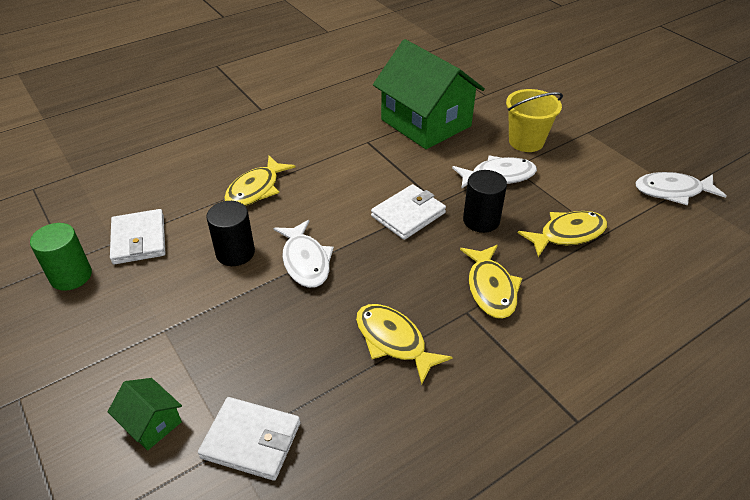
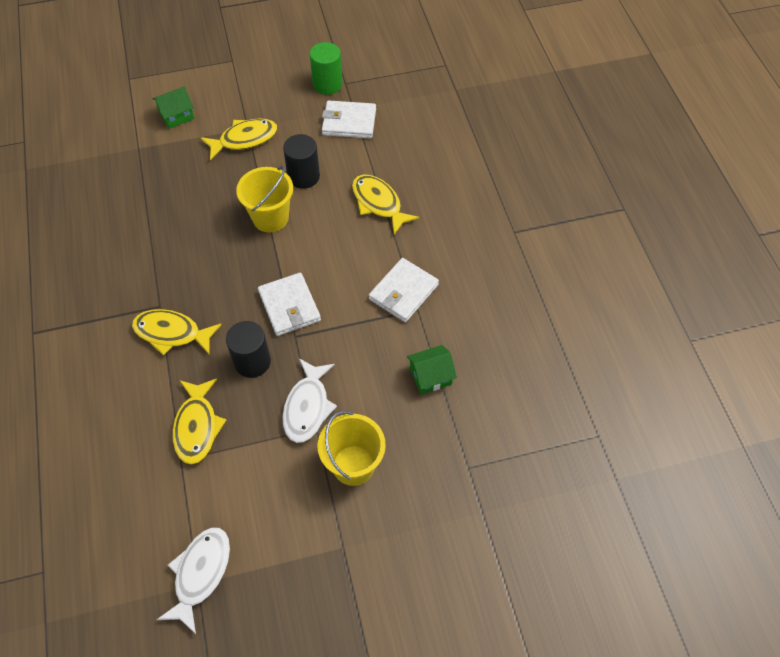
camera: 110 degrees right, 15 degrees up
white wallet [198,397,300,481] -> white wallet moved to [369,258,439,322]
white fish [273,220,334,288] -> yellow bucket [236,166,293,233]
yellow fish [356,304,453,385] -> yellow fish moved to [201,118,277,160]
green house [373,39,485,149] -> green house [407,345,457,394], size x0.42

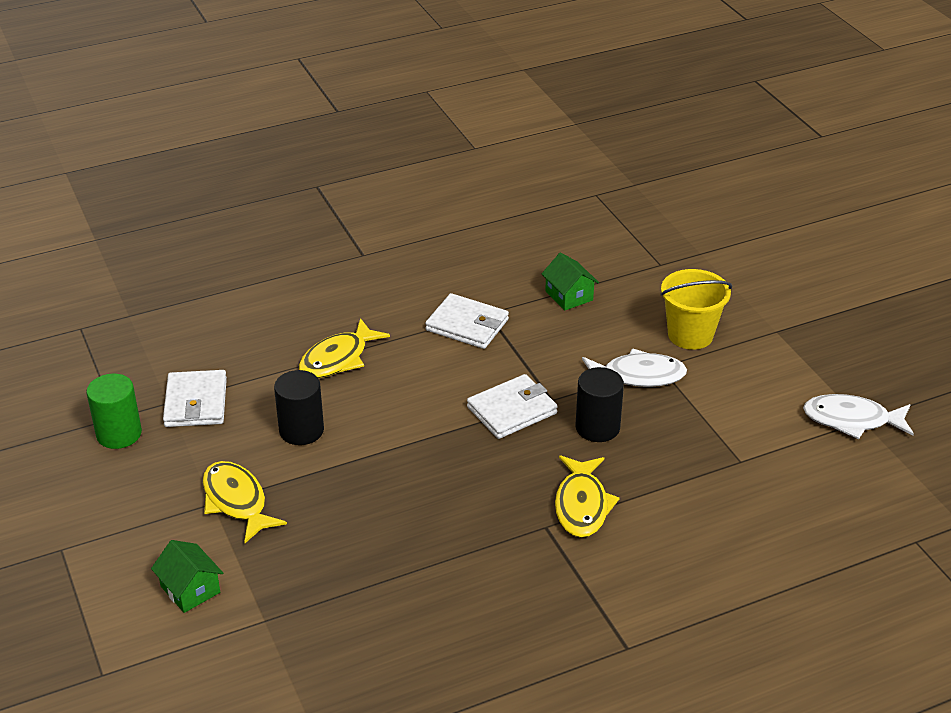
camera: 100 degrees left, 20 degrees down
yellow fish [173,378,226,465] -> none
yellow bucket [236,166,293,233] -> none

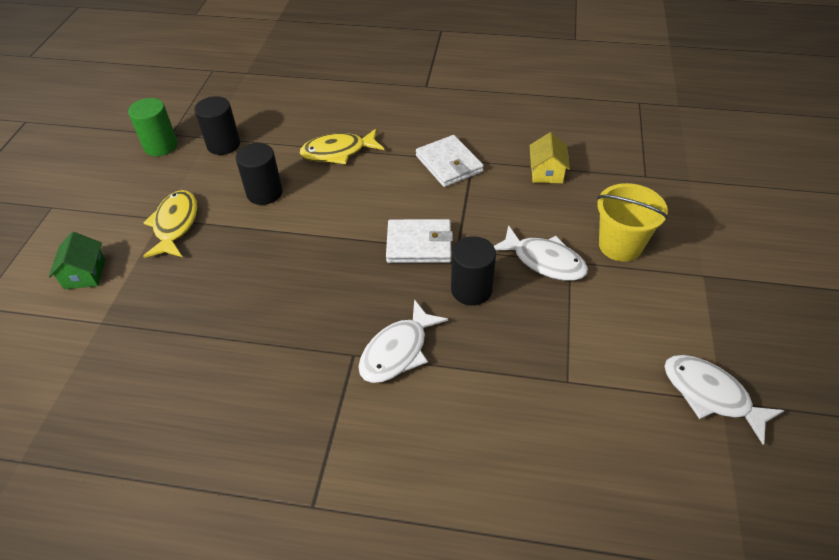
camera: 35 degrees right, 10 degrees up
white wallet [163,370,227,427] -> black cylinder [194,96,240,155]
green house [541,253,599,311] -> yellow house [530,132,570,183]
yellow fish [555,455,620,538] -> white fish [358,299,448,383]

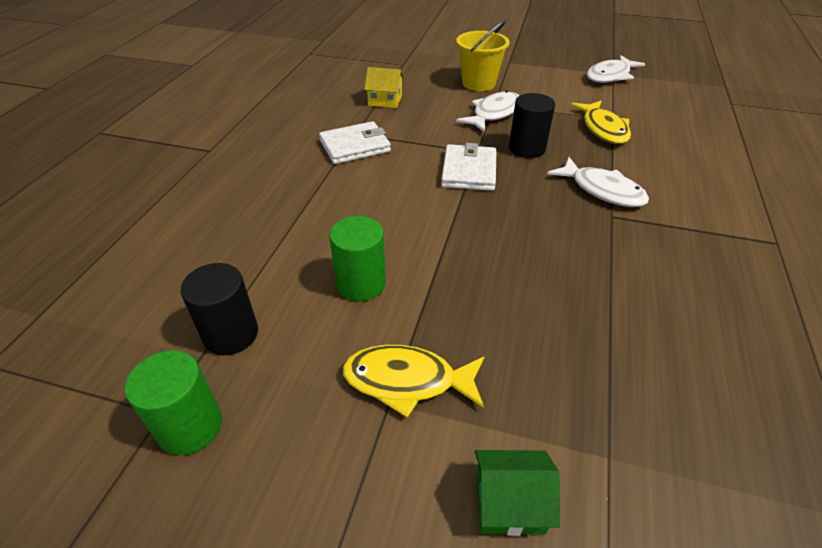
camera: 85 degrees left, 5 degrees down
black cylinder [236,143,283,205] -> green cylinder [329,216,386,301]
yellow fish [300,128,384,164] -> yellow fish moved to [571,100,631,144]

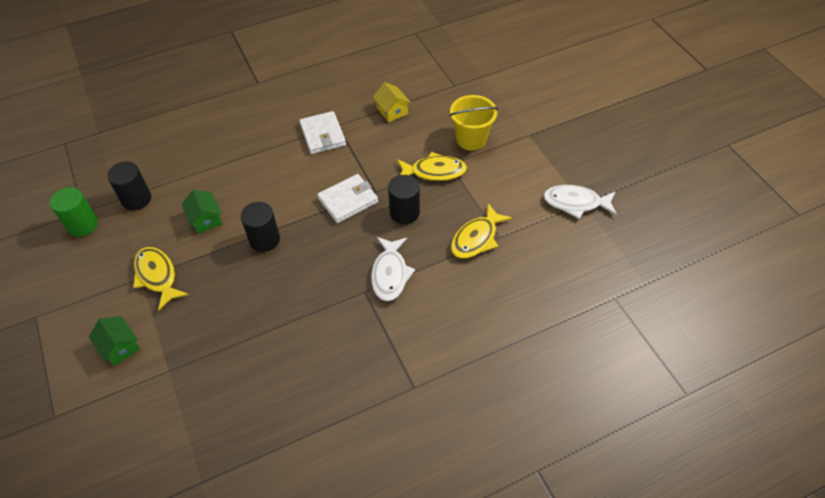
camera: 50 degrees right, 10 degrees up
white wallet [319,121,391,164] -> white wallet turned 45 degrees clockwise [299,111,346,154]
green cylinder [329,216,386,301] -> green house [181,190,222,234]
white fish [456,90,519,133] -> yellow fish [397,152,467,181]
none -> black cylinder [241,202,280,252]

